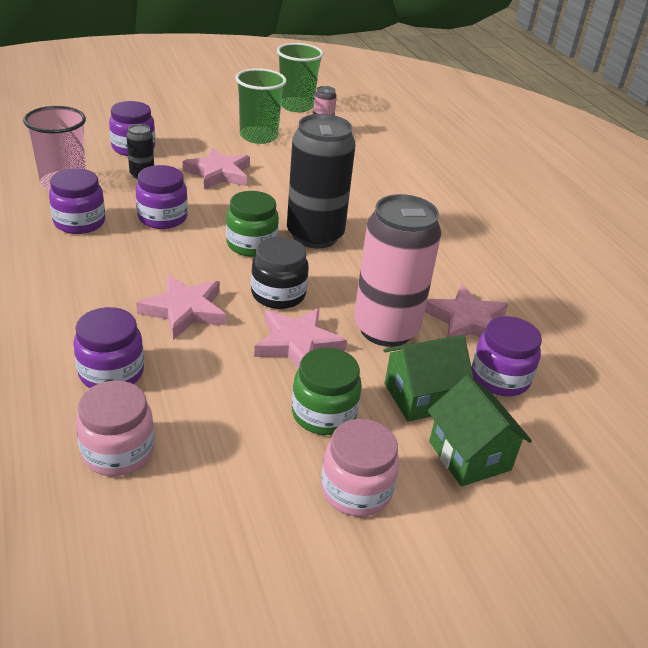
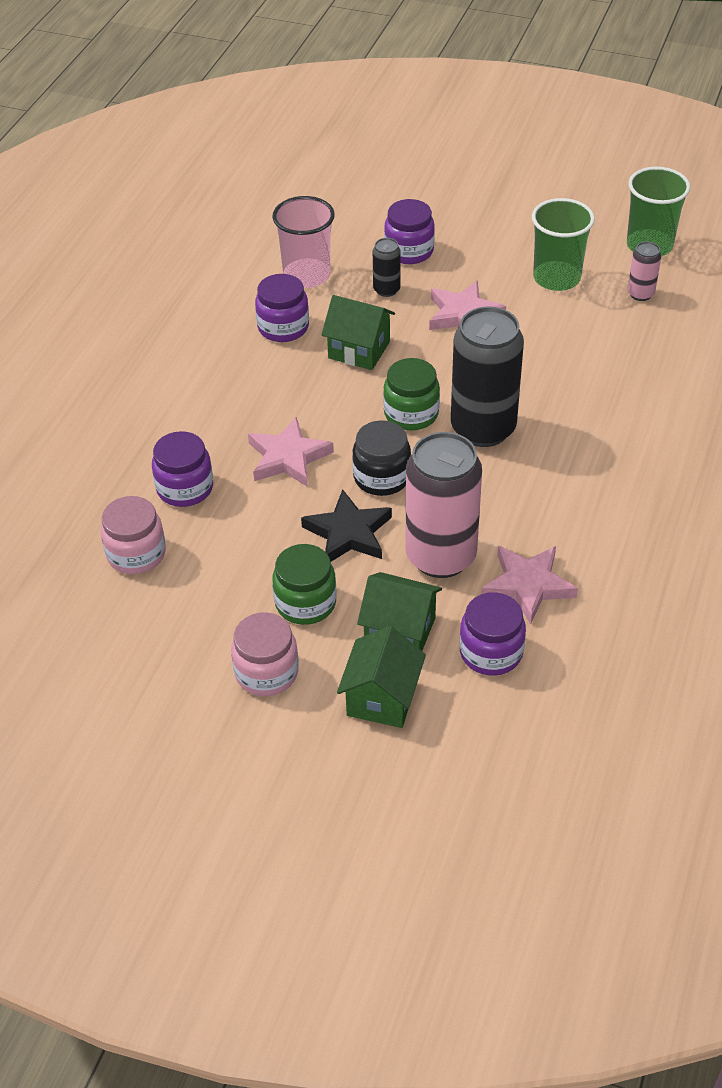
camera: 45 degrees right, 10 degrees up
purple jar [136,165,188,229] -> green house [321,295,395,370]
pink star [254,308,347,368] -> black star [301,489,392,562]

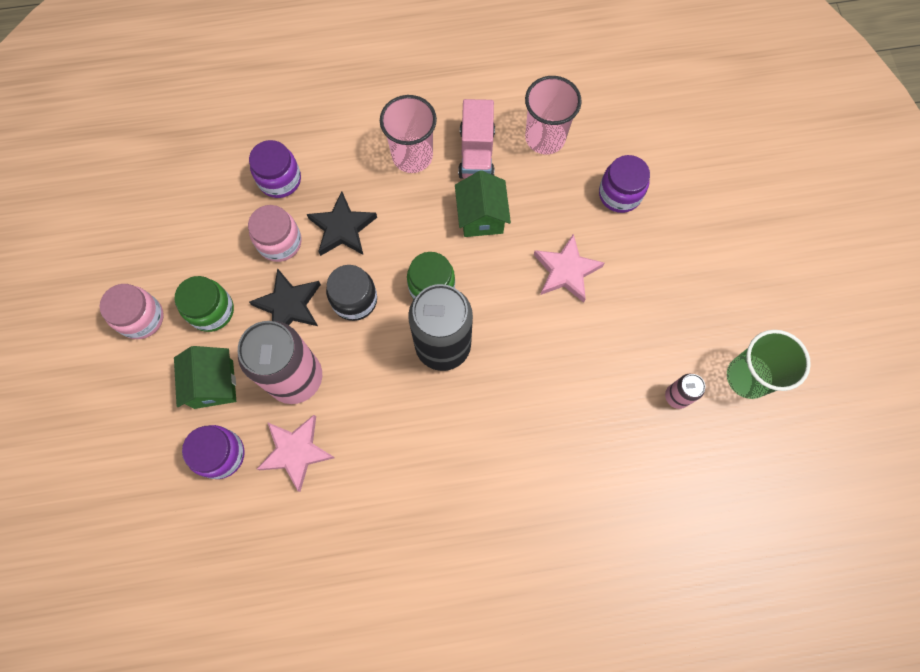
camera: 60 degrees right, 25 degrees up
pink jar [101,496,166,574] -> pink jar moved to [248,205,302,262]
pink star [248,417,334,487] -> black star [307,191,377,256]
purple jar [255,274,309,342] -> pink truck [458,99,495,179]
green house [337,626,426,728] -> none
black can [373,238,401,297] -> none
green cup [532,198,595,291] -> none
none -> pink cup [380,95,437,173]

